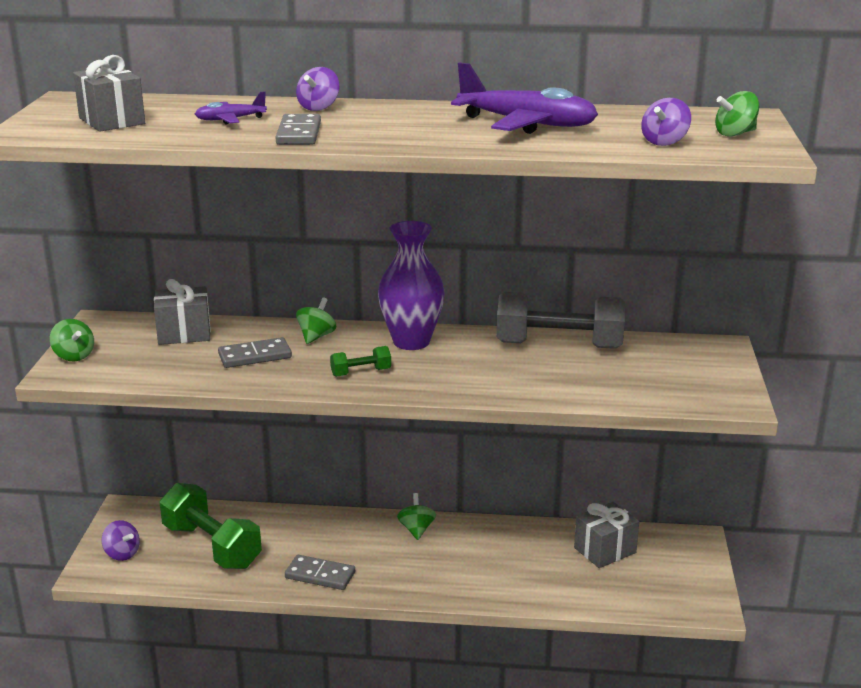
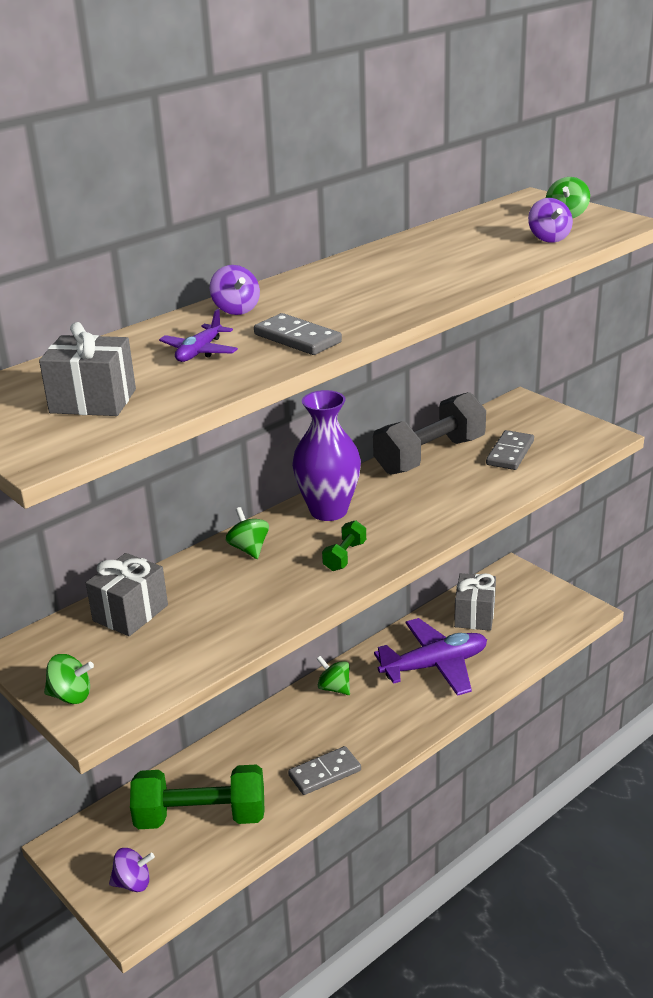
camera: 45 degrees left, 5 degrees up
grey domino [218,337,292,368] -> grey domino moved to [486,430,534,470]
purple plane [451,62,598,134] -> purple plane moved to [374,618,487,696]

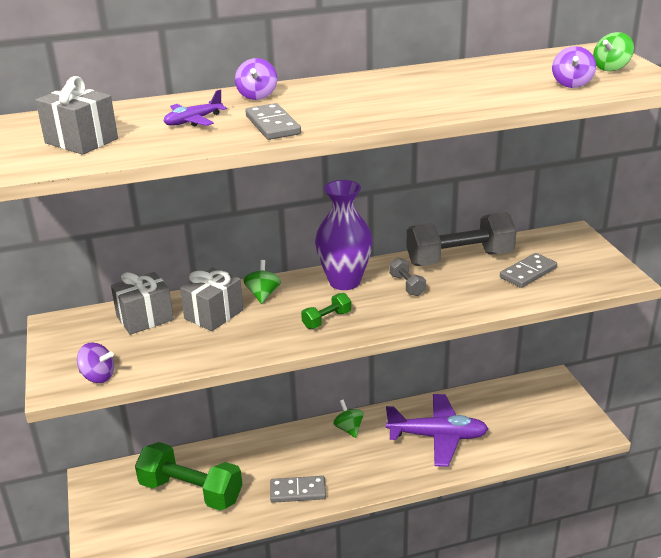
camera: 25 degrees right, 0 degrees up
green spinning top [44,654,94,704] -> none
purple spinning top [109,848,155,892] -> purple spinning top moved to [77,342,114,383]
grey gift [454,573,496,631] -> grey gift moved to [180,267,244,331]
none -> grey dumbbell [389,257,426,296]

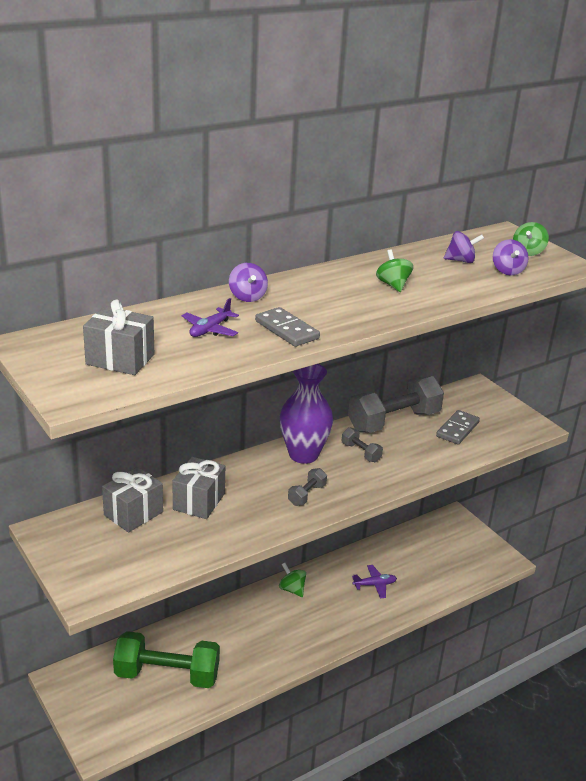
camera: 20 degrees left, 0 degrees up
purple spinning top [77,342,114,383] -> purple spinning top moved to [443,231,484,263]
green spinning top [243,260,281,304] -> green spinning top moved to [376,249,413,292]
grey domino [270,476,326,503] -> none
green dumbbell [301,293,351,329] -> grey dumbbell [288,468,327,506]
purple plane [386,394,488,467] -> purple plane [352,565,397,598], size x0.49

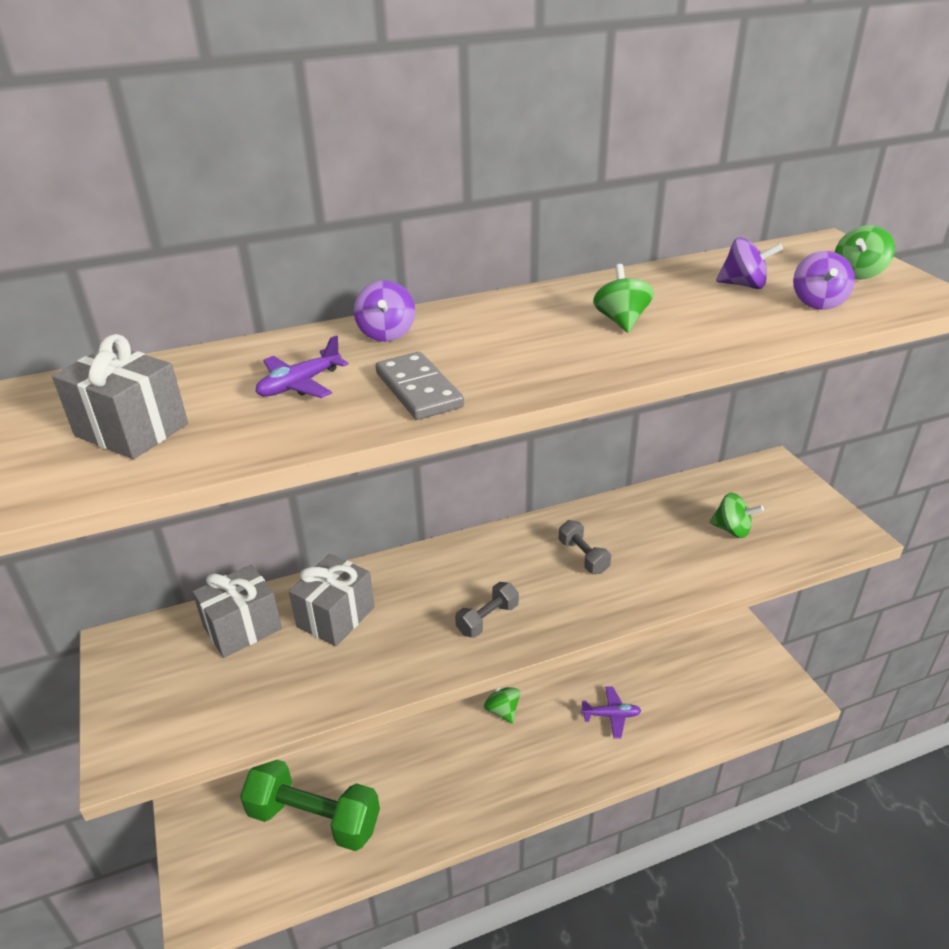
camera: 15 degrees right, 5 degrees up
purple vase [280,364,333,464] -> none
grey dumbbell [348,376,444,433] -> none
grey domino [436,410,480,445] -> green spinning top [710,493,764,538]

